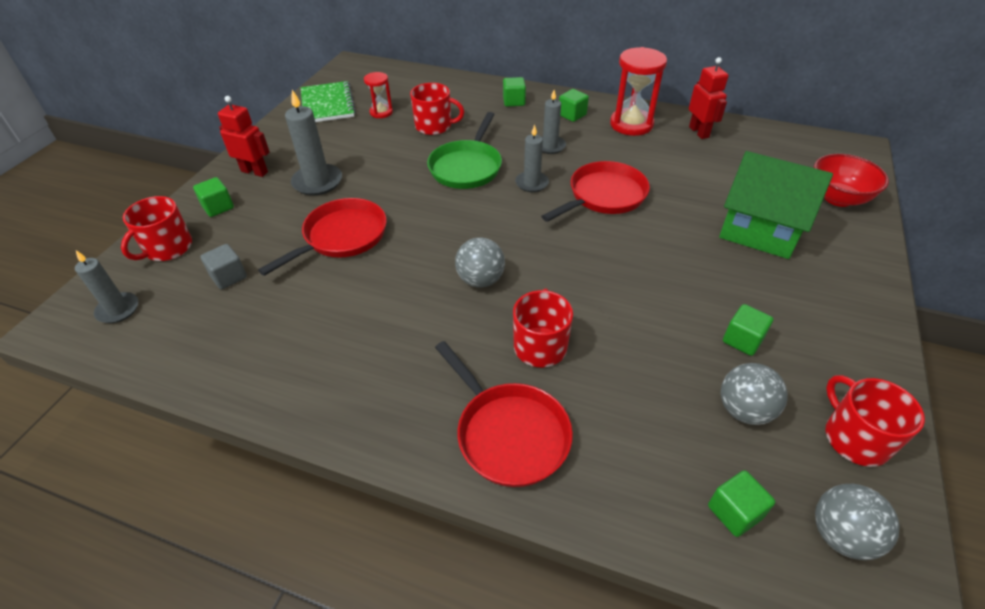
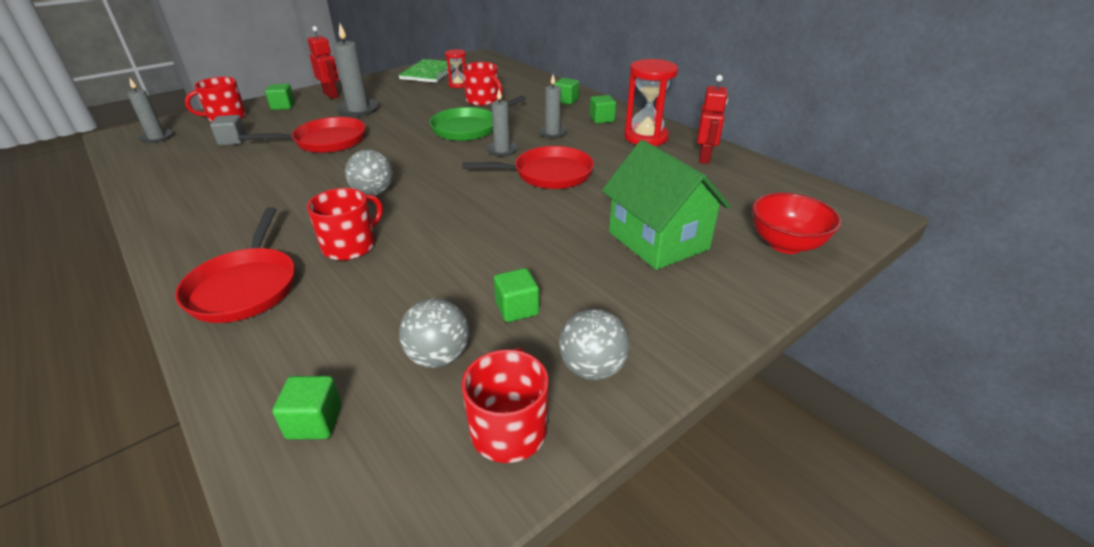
camera: 30 degrees right, 10 degrees down
grey ball [815,484,900,560] -> grey ball moved to [559,309,630,380]

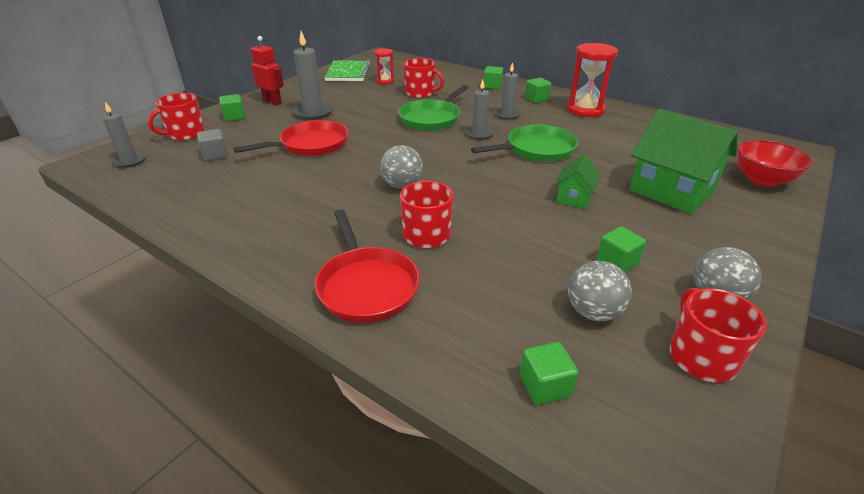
camera: 15 degrees left, 0 degrees up
red pan [462,146,594,189] -> green pan [471,125,578,162]
red robot [697,75,728,164] -> none
none -> green house [555,155,601,209]

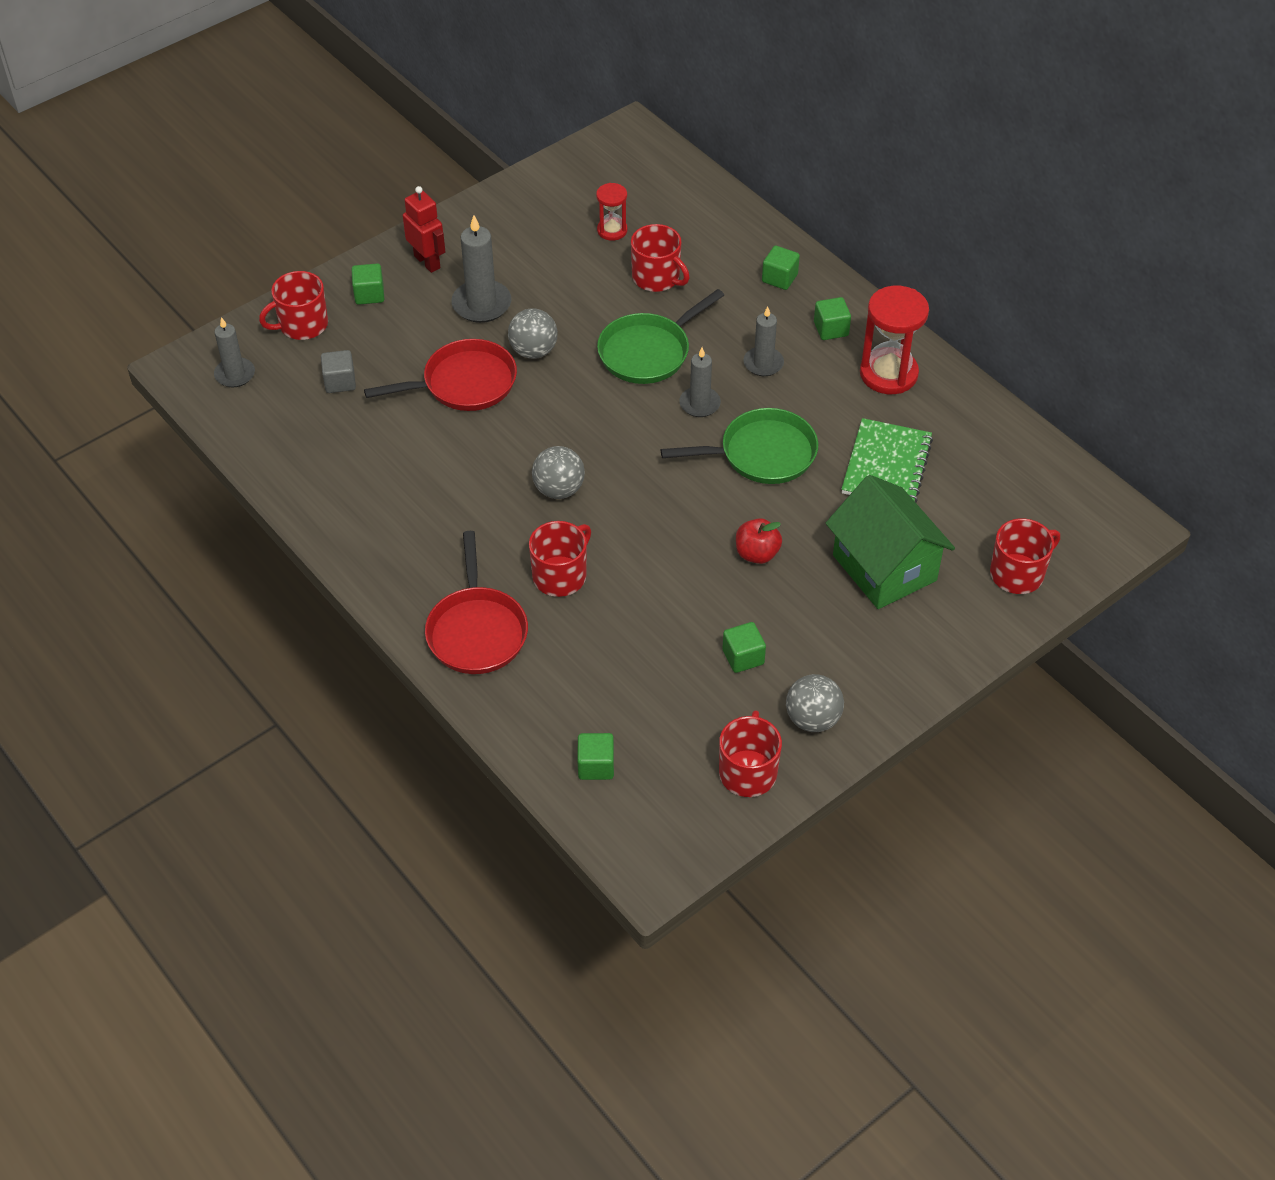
camera: 15 degrees right, 15 degrees up
green notebook [324,60,371,81] -> green notebook moved to [841,418,933,502]
green house [555,155,601,209] -> red apple [736,518,782,564]
grey ball [568,261,632,322] -> grey ball moved to [508,308,558,359]
red bowl [737,140,813,187] -> red mug [990,518,1060,594]

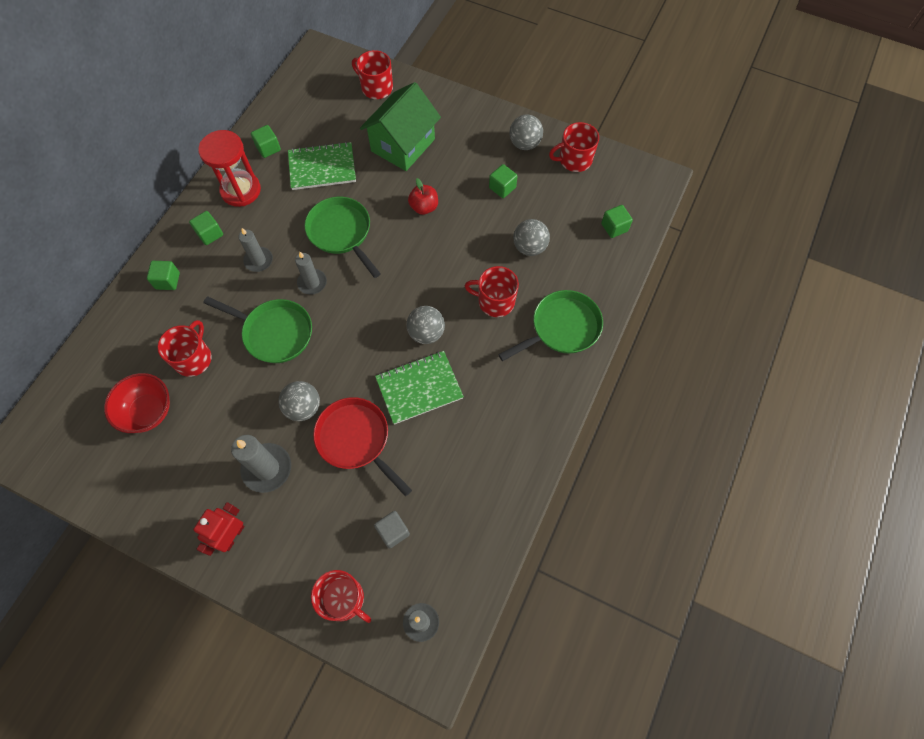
camera: 115 degrees left, 15 degrees up
green cube [352,263,384,305] -> green cube moved to [251,125,281,158]
red pan [425,531,528,674] -> green pan [498,290,603,361]
red hourglass [596,183,627,241] -> red bowl [104,373,170,433]
none -> green notebook [375,351,464,425]
none -> grey ball [513,219,550,256]

